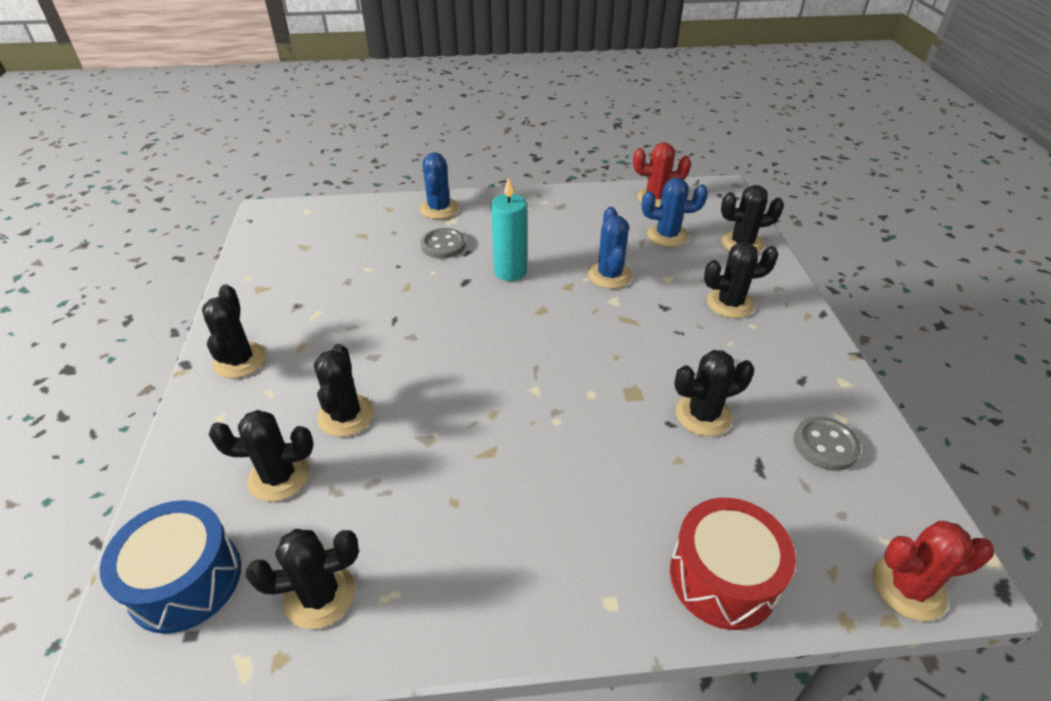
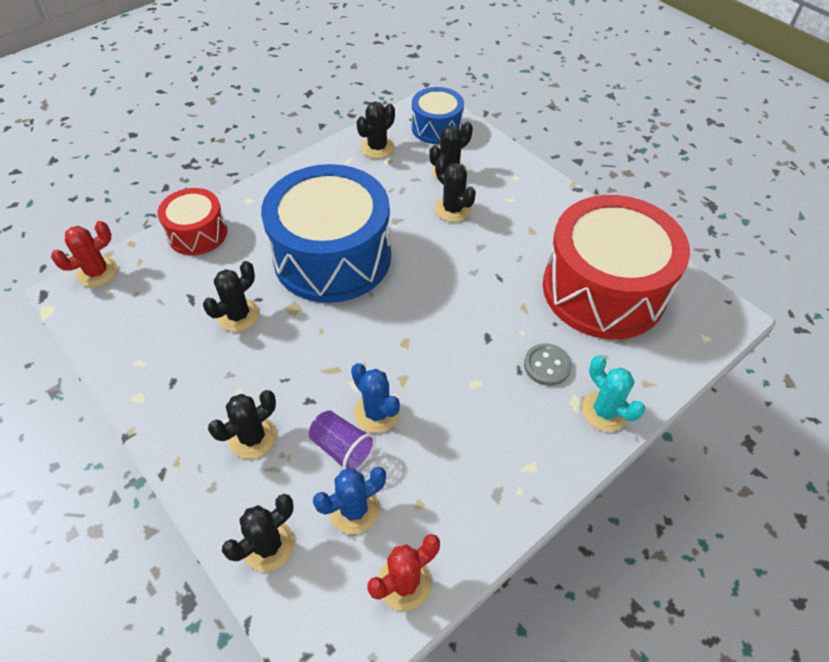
camera: 145 degrees right, 10 degrees up
black cactus [202,284,266,378] -> none
blue cactus [419,152,459,219] -> turquoise cactus [582,356,645,432]
turquoise candle [491,177,527,281] -> none
grey button [794,417,861,471] -> none
none -> blue drum [261,164,391,303]
none -> purple cup [309,410,376,471]
none -> red drum [543,195,690,339]

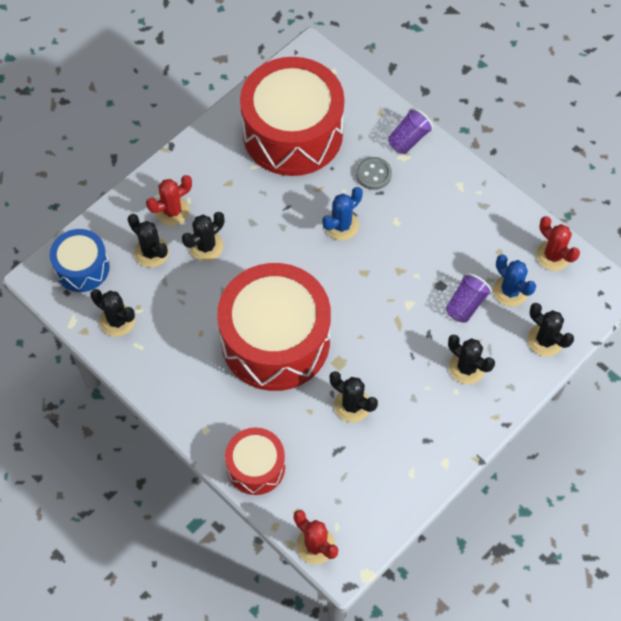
camera: 95 degrees left, 10 degrees up
blue drum [261,164,391,303] -> red drum [217,263,331,391]
blue cactus [351,363,400,433] -> blue cactus moved to [322,187,363,240]
turquoise cactus [582,356,645,432] -> purple cup [388,108,433,154]
none -> red cactus [146,175,192,226]

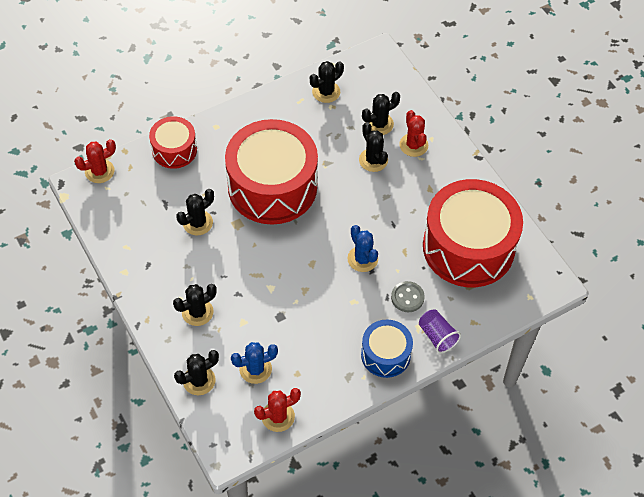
camera: 105 degrees right, 5 degrees down
blue drum [50,229,110,292] -> blue drum moved to [361,320,413,378]
purple cup [446,273,492,323] -> none

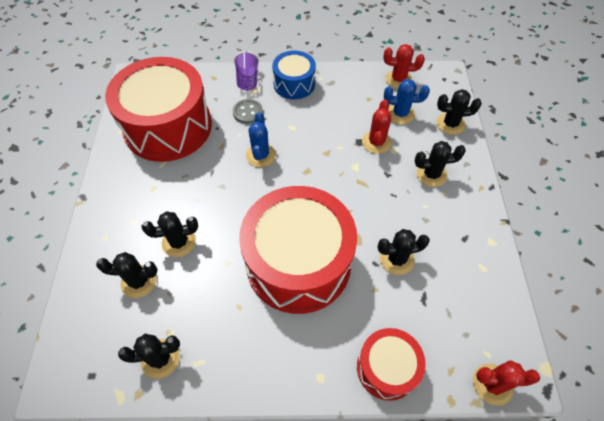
camera: 150 degrees left, 0 degrees up
black cactus [359,122,388,172] -> black cactus turned 75 degrees clockwise [142,211,198,257]
red cactus [399,110,428,157] -> red cactus moved to [362,100,392,154]

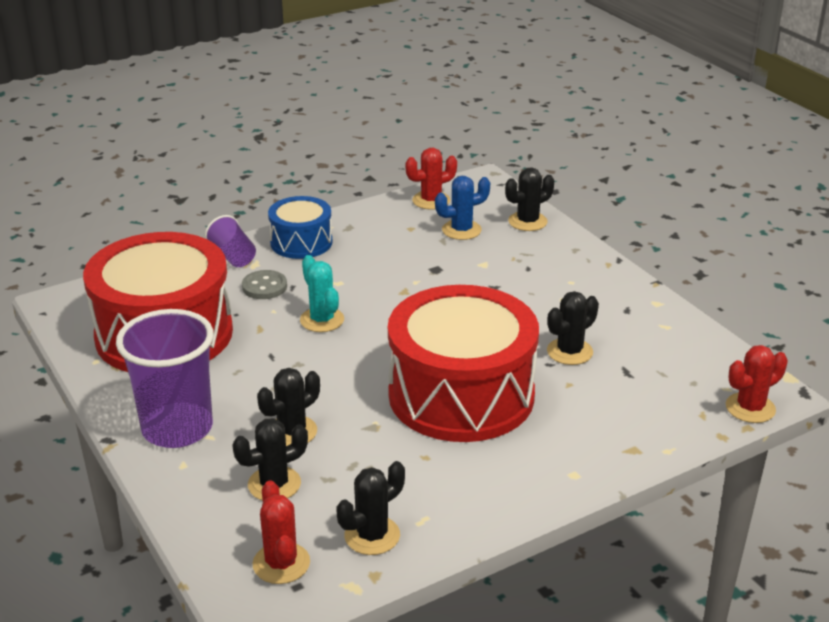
camera: 30 degrees left, 25 degrees down
blue cactus [246,112,276,167] -> turquoise cactus [300,255,344,332]
red drum [357,328,426,401] -> none
red cactus [362,100,392,154] -> red cactus moved to [253,480,310,584]
black cactus [415,141,466,187] -> none
none -> purple cup [116,309,214,448]

